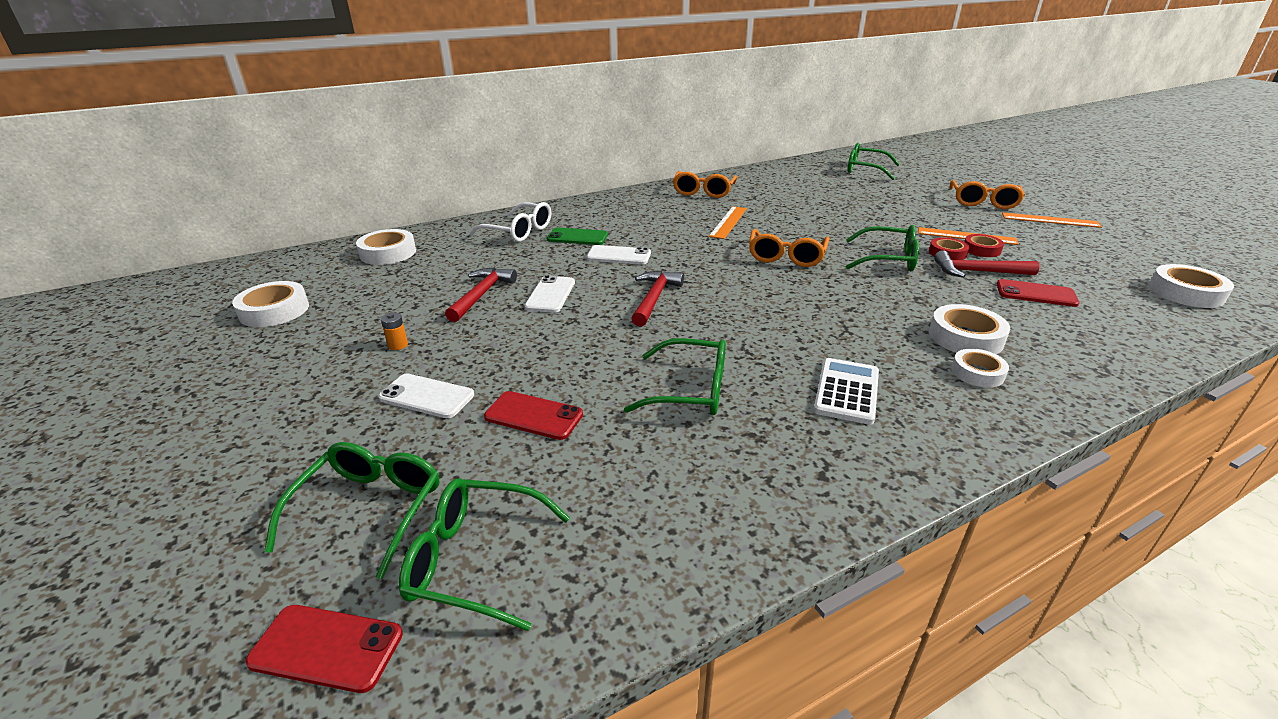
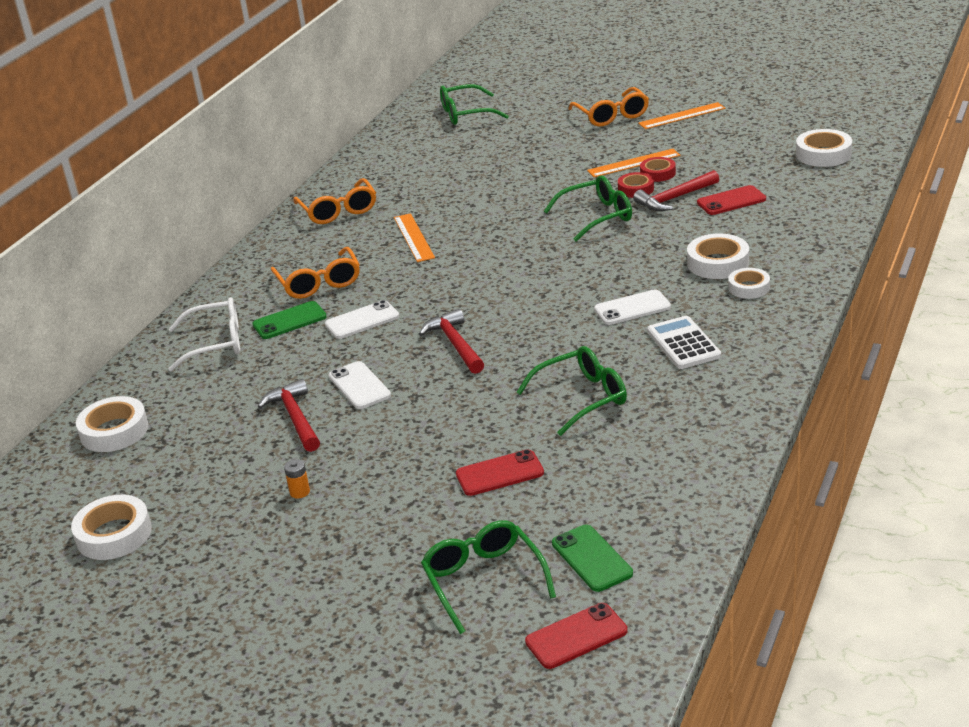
camera: 35 degrees left, 0 degrees up
white phone [378,374,474,418] -> white phone moved to [594,290,671,325]
green glasses [399,478,570,631] -> green phone [552,525,633,592]
orange glasses [749,229,830,267] -> orange glasses moved to [271,247,360,299]

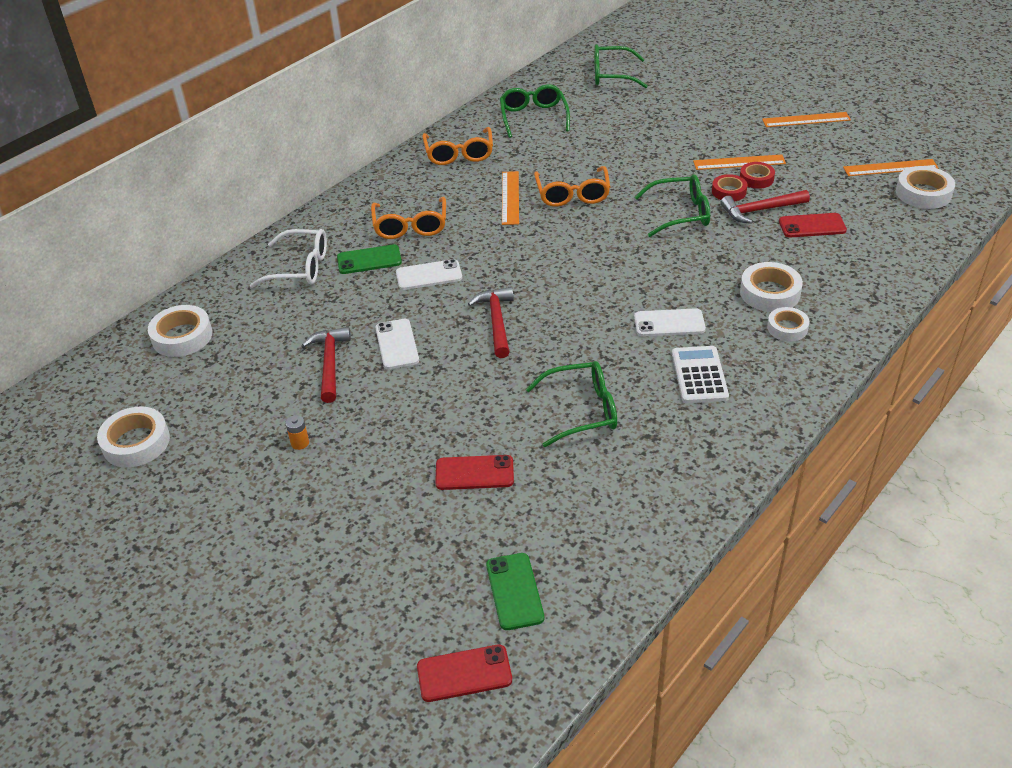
camera: 15 degrees right, 10 degrees up
green glasses [421,520,556,634] -> green glasses moved to [500,84,570,138]
orange glasses [568,87,649,127] -> orange glasses moved to [534,166,610,207]
none -> orange ruler [843,159,938,176]

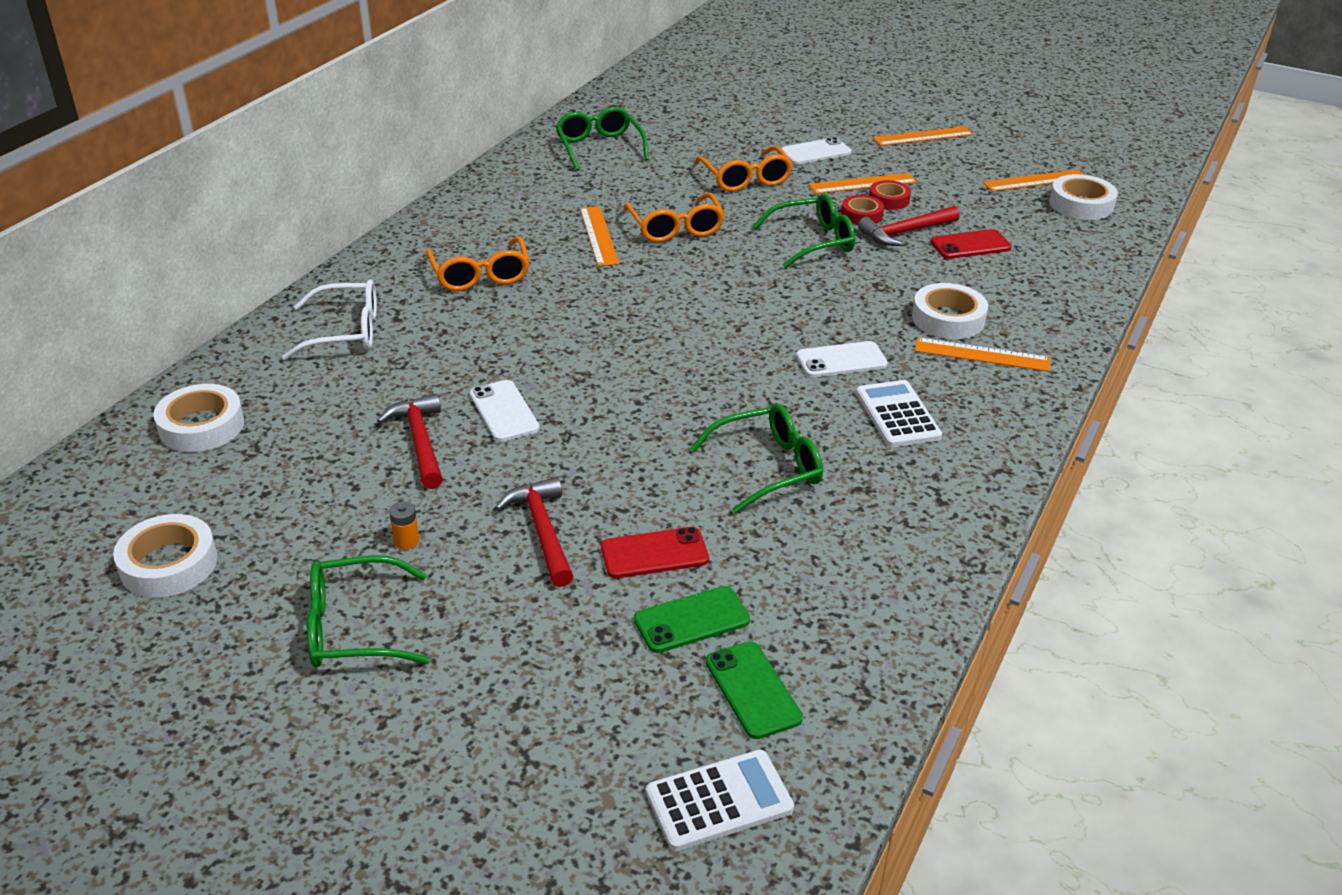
camera: 15 degrees left, 5 degrees down
green phone [337,244,402,274] -> green phone moved to [634,586,750,653]
white phone [396,259,462,290] -> white phone moved to [781,137,851,164]
red phone [417,644,512,702] -> white calculator [646,750,794,851]
orange glasses [422,127,493,165] -> orange glasses moved to [695,146,793,192]
red hammer [468,287,514,358] -> red hammer moved to [495,477,574,587]
green glasses [594,44,648,88] -> green glasses moved to [307,555,430,668]
white tape [767,307,810,342] -> orange ruler [915,337,1050,372]

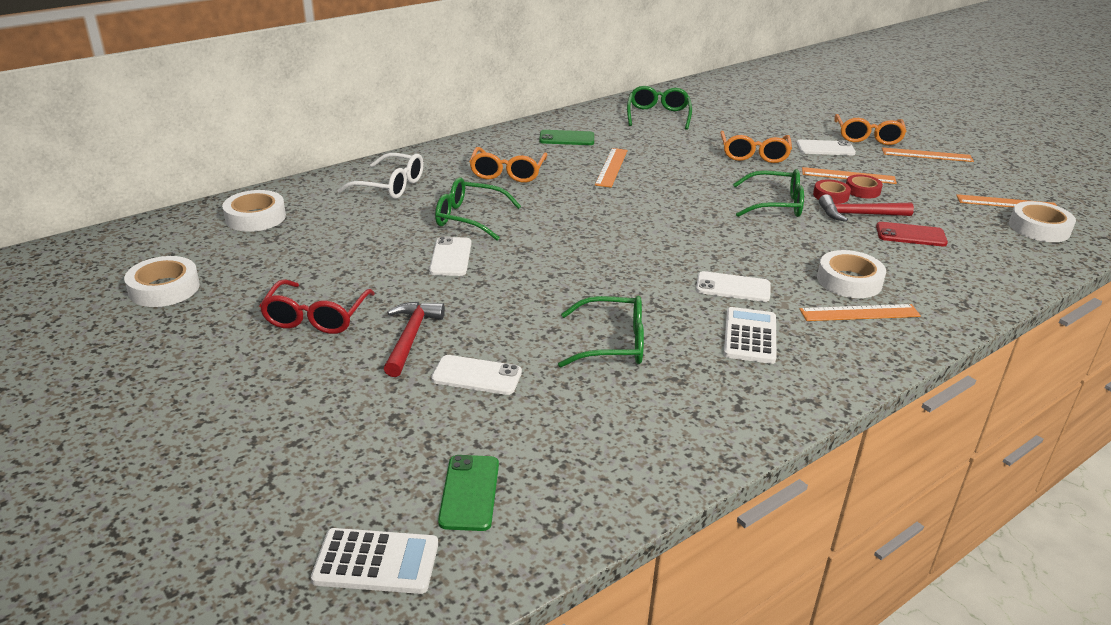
camera: 25 degrees right, 5 degrees down
green glasses [307,555,430,668] -> green glasses moved to [435,178,521,240]
red hammer [377,394,443,489] -> none
orange battery [389,501,419,550] -> red glasses [259,279,375,334]
red phone [601,527,709,578] -> white phone [431,355,522,395]
orange glasses [624,193,725,242] -> orange glasses moved to [834,114,907,145]
green phone [634,586,750,653] -> green phone moved to [539,130,594,145]
orange ruler [915,337,1050,372] -> orange ruler turned 45 degrees counterclockwise [800,304,921,321]

